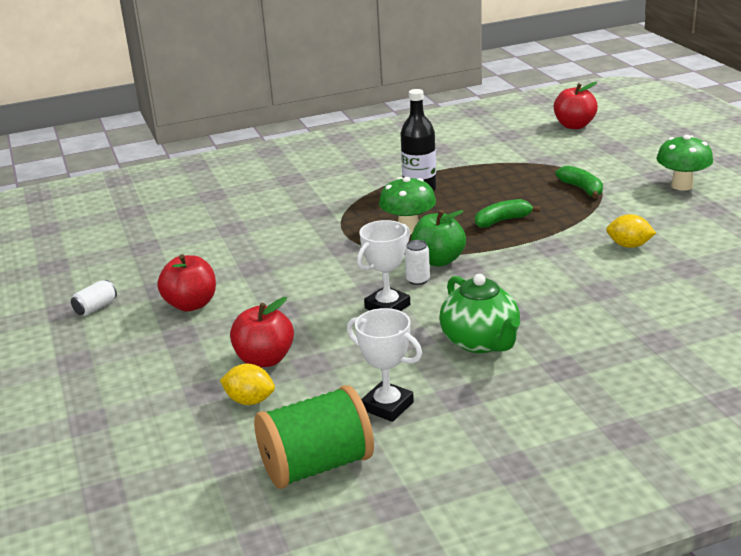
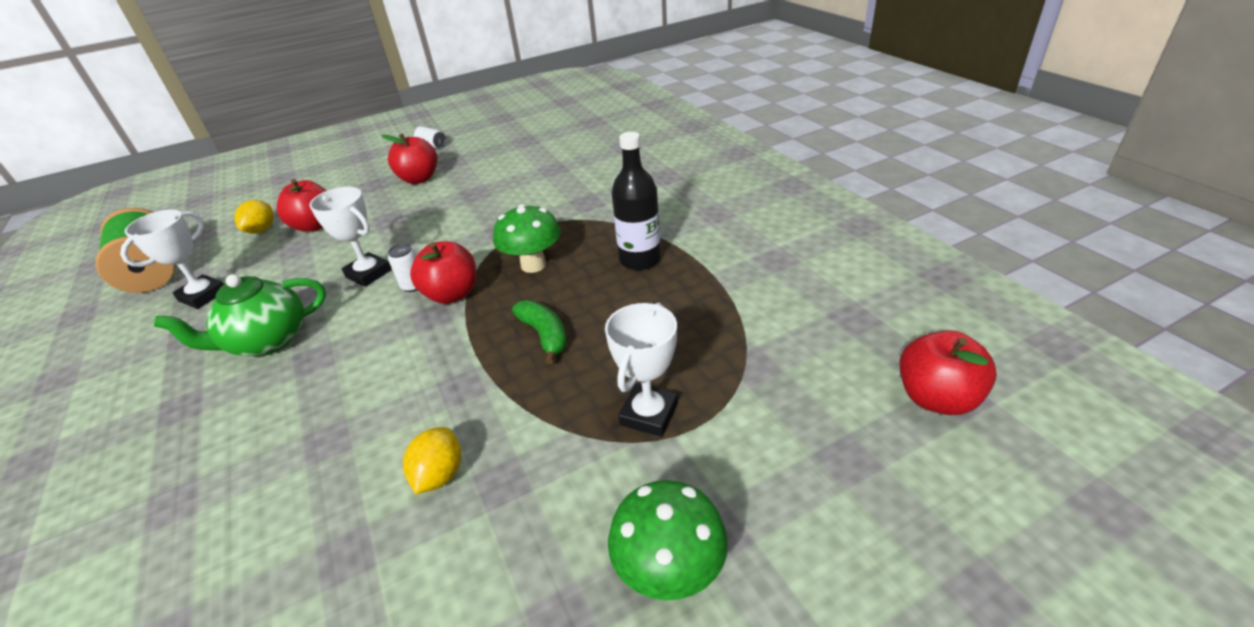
camera: 85 degrees right, 10 degrees up
green apple [411,210,466,267] -> red apple [410,241,476,304]
green banana [556,165,603,198] -> white trophy [605,303,678,437]

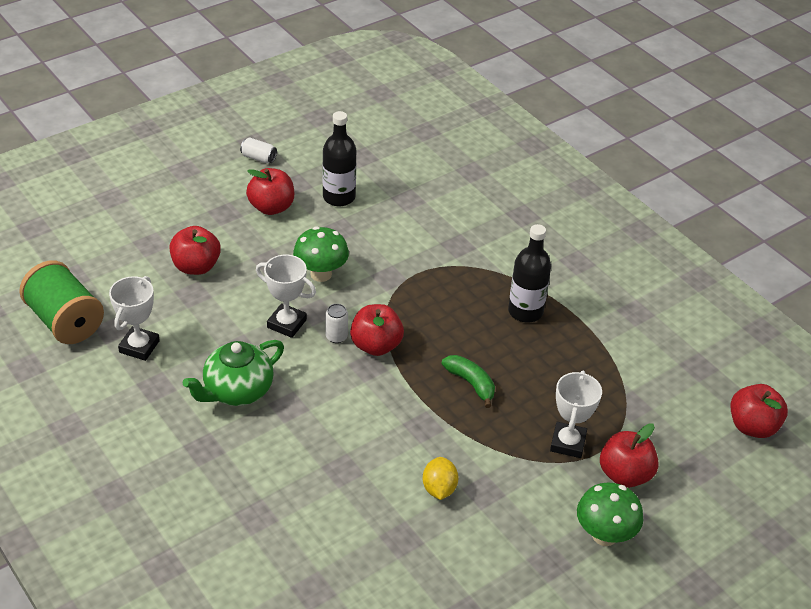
camera: 15 degrees left, 5 degrees up
yellow lemon [234,200,274,234] -> none
green mushroom [493,204,561,273] -> green mushroom moved to [293,227,349,282]
none -> black bottle [323,111,356,206]
none -> red apple [600,423,659,488]

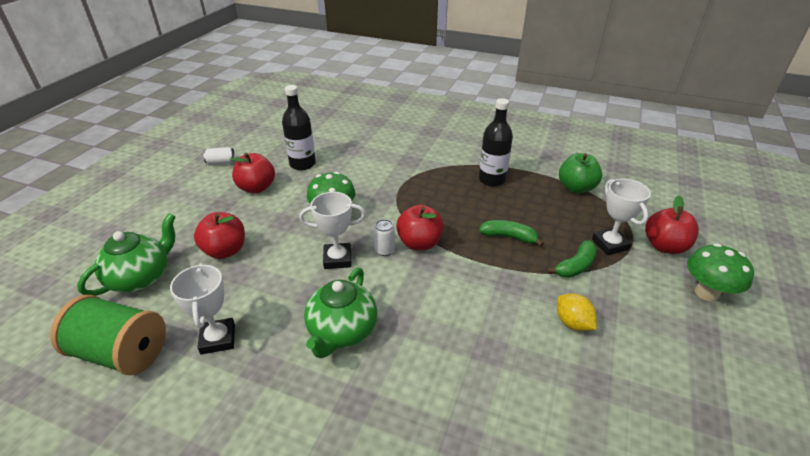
camera: 30 degrees left, 5 degrees down
red apple [730,384,788,438] -> none
none -> green teapot [77,213,176,296]
none -> green banana [547,240,597,278]
none -> green apple [559,153,602,193]

